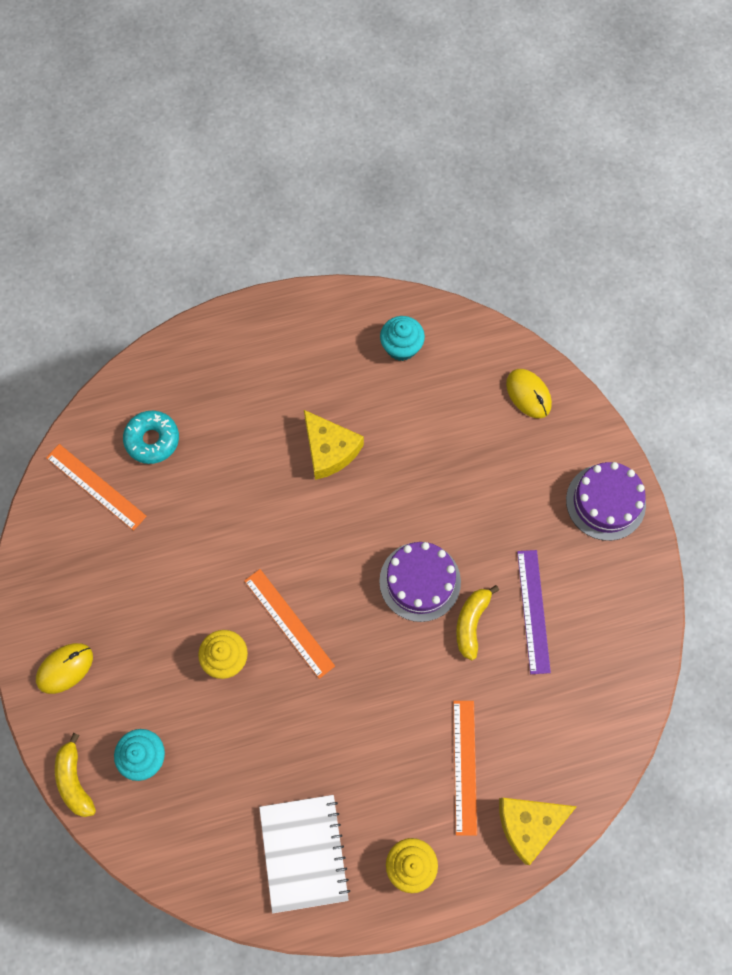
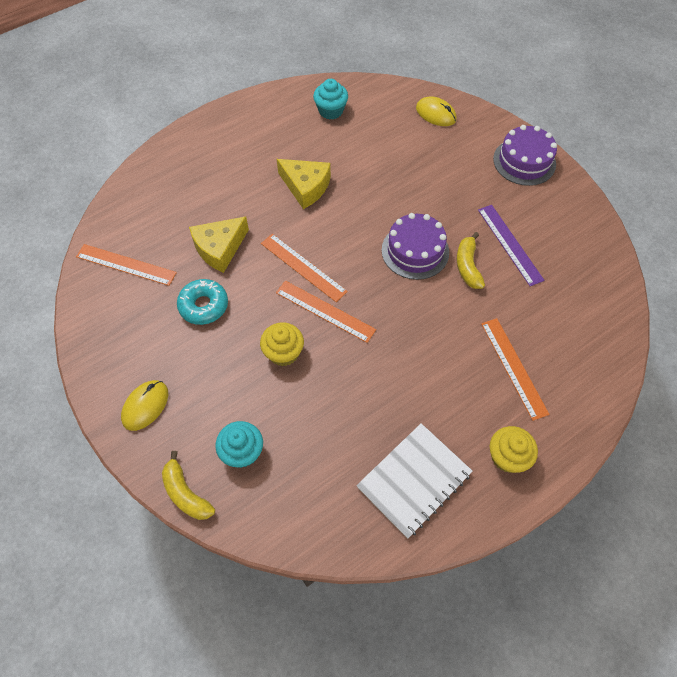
camera: 20 degrees left, 10 degrees down
turquoise donut [123,411,179,464] -> turquoise donut moved to [177,279,228,325]
white notebook [259,795,350,913] -> white notebook turned 75 degrees clockwise [356,423,473,538]
yellow cheese [499,798,577,865] -> yellow cheese moved to [189,216,249,273]
none -> orange ruler [261,234,348,302]

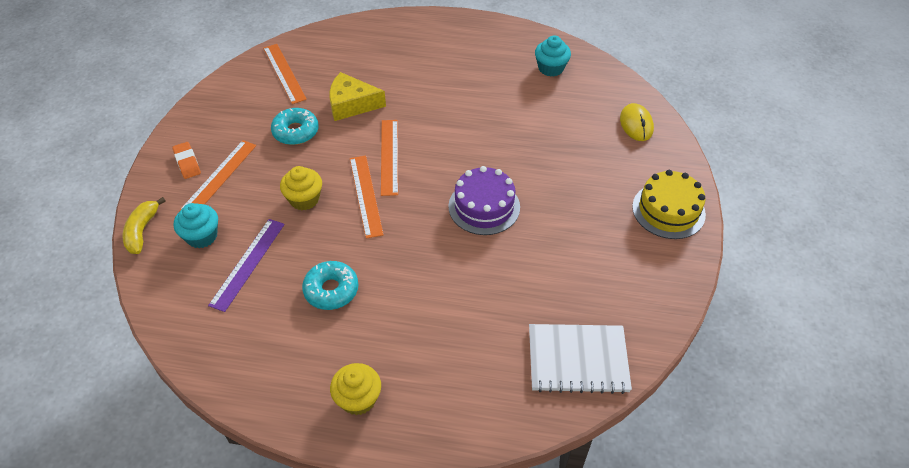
camera: 45 degrees right, 10 degrees down
yellow mouse [121,380,168,431] -> orange eraser [172,142,201,179]
yellow cheese [277,159,331,209] -> none
white notebook [356,423,473,538] -> white notebook moved to [529,324,632,394]
yellow banana [457,232,485,289] -> none
purple ruler [478,205,545,286] -> purple ruler moved to [208,219,285,312]
orange ruler [481,318,549,421] -> orange ruler moved to [179,140,256,211]
purple cake [493,125,557,186] -> yellow cake [632,170,706,239]
none -> turquoise donut [302,261,358,310]

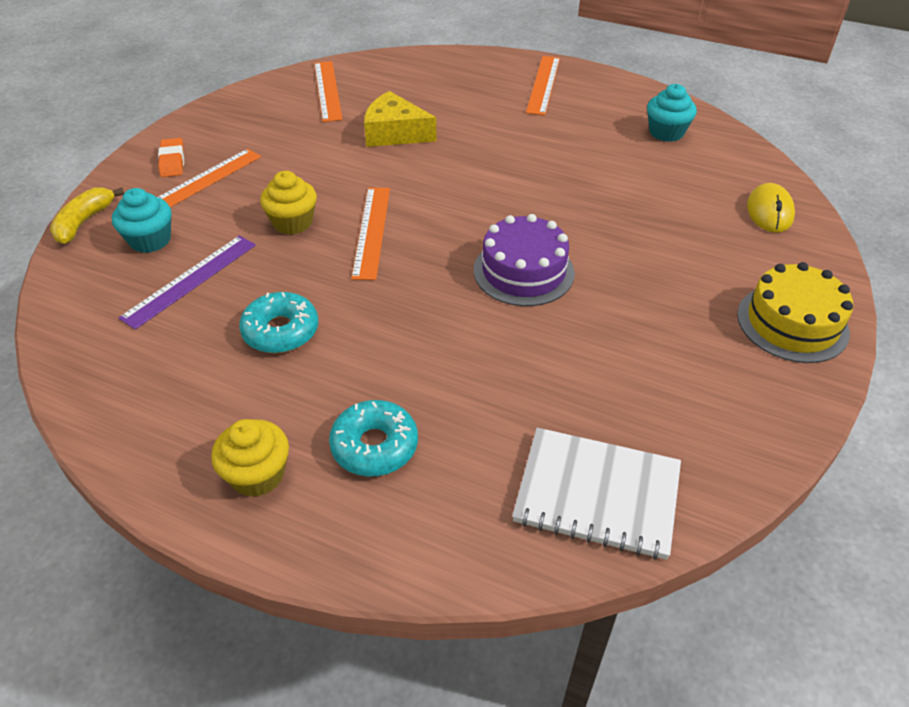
camera: 15 degrees right, 5 degrees down
turquoise donut [271,108,319,145] -> turquoise donut moved to [329,400,418,476]
orange ruler [381,120,398,196] -> orange ruler moved to [526,56,560,116]

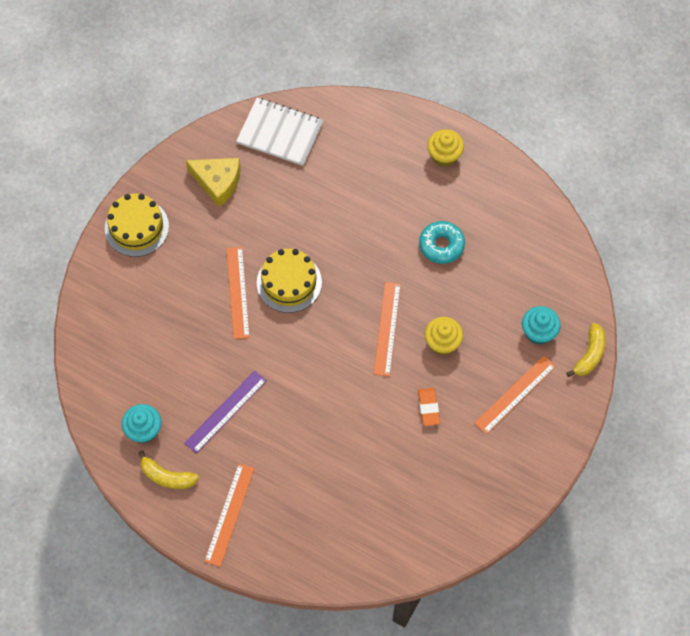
camera: 175 degrees left, 20 degrees up
purple ruler [119,236,256,330] -> purple ruler moved to [184,371,267,453]
orange eraser [158,138,184,177] -> orange eraser moved to [418,388,440,426]
orange ruler [314,61,343,122] -> orange ruler moved to [227,247,250,339]
turquoise donut [329,400,418,476] -> none
yellow cheese [364,91,437,147] -> yellow cheese moved to [185,158,241,207]
purple cake [474,214,575,306] -> yellow cake [257,248,322,313]
yellow mouse [747,183,795,233] -> none
none -> yellow banana [138,450,199,489]

